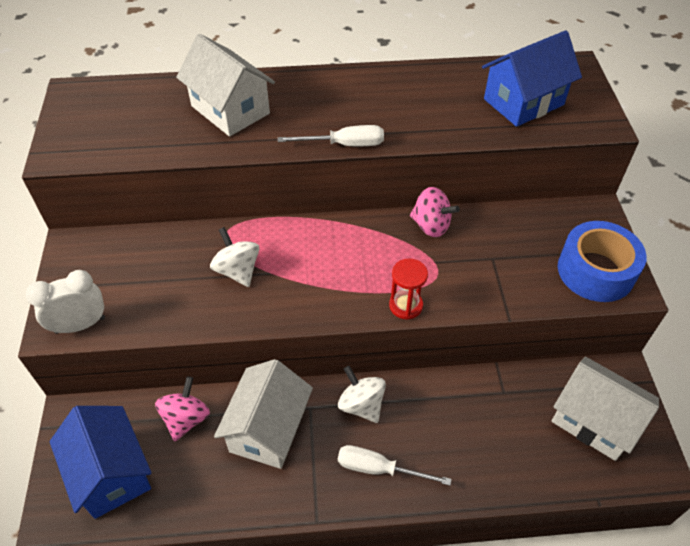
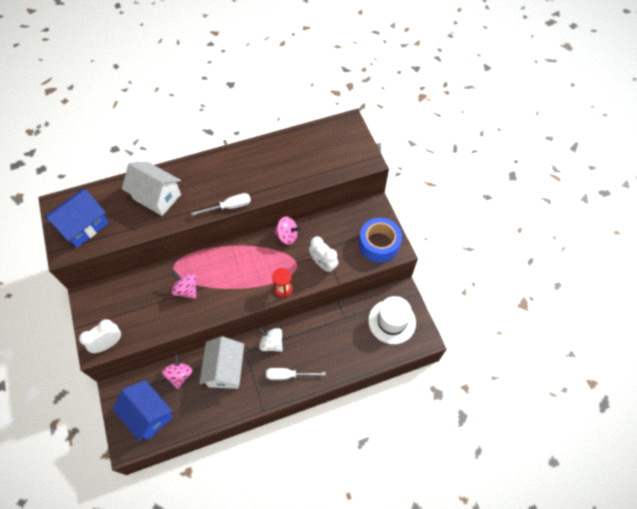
camera: 15 degrees left, 10 degrees up
white spinning top [210,227,259,287] -> pink spinning top [171,271,197,299]
blue house [482,30,582,127] -> blue house moved to [44,189,108,248]
white house [552,357,659,461] -> white hat [368,296,416,344]
none -> white clock [309,236,338,273]

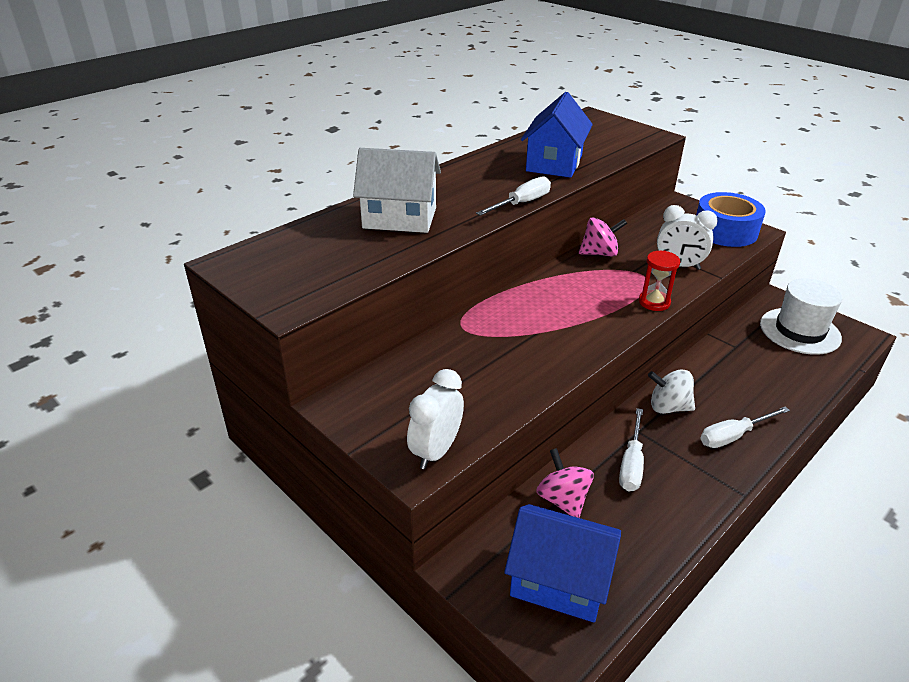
camera: 25 degrees left, 25 degrees down
blue house [44,189,108,248] -> blue house moved to [521,92,593,178]
pink spinning top [171,271,197,299] -> none
white house [199,336,244,389] -> white screwdriver [619,408,644,491]

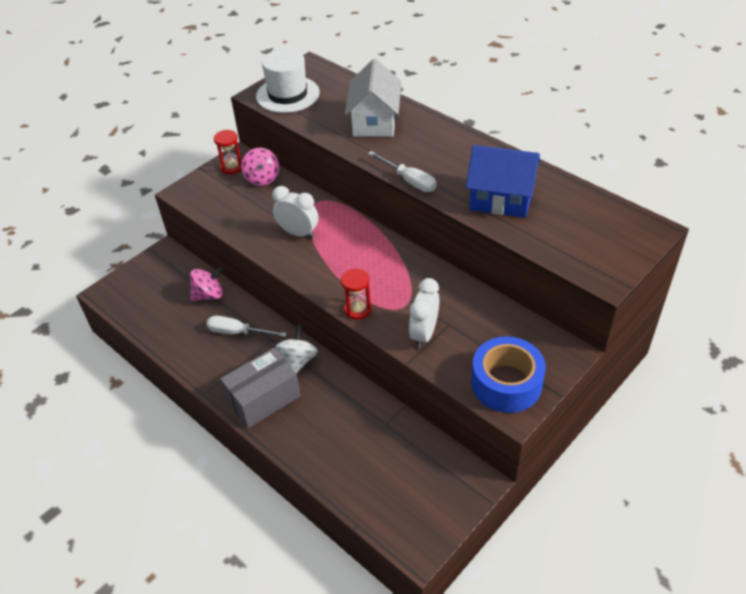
camera: 90 degrees right, 10 degrees up
white clock [407,369,464,469] -> white clock moved to [272,186,319,238]
blue house [504,504,621,622] -> none
pink spinning top [579,218,627,257] -> pink spinning top moved to [241,148,279,186]
white screwdriver [700,407,790,448] -> grey box [220,348,301,428]
white hat [760,278,842,355] -> white hat moved to [256,49,320,113]
none -> red hourglass [214,130,242,174]

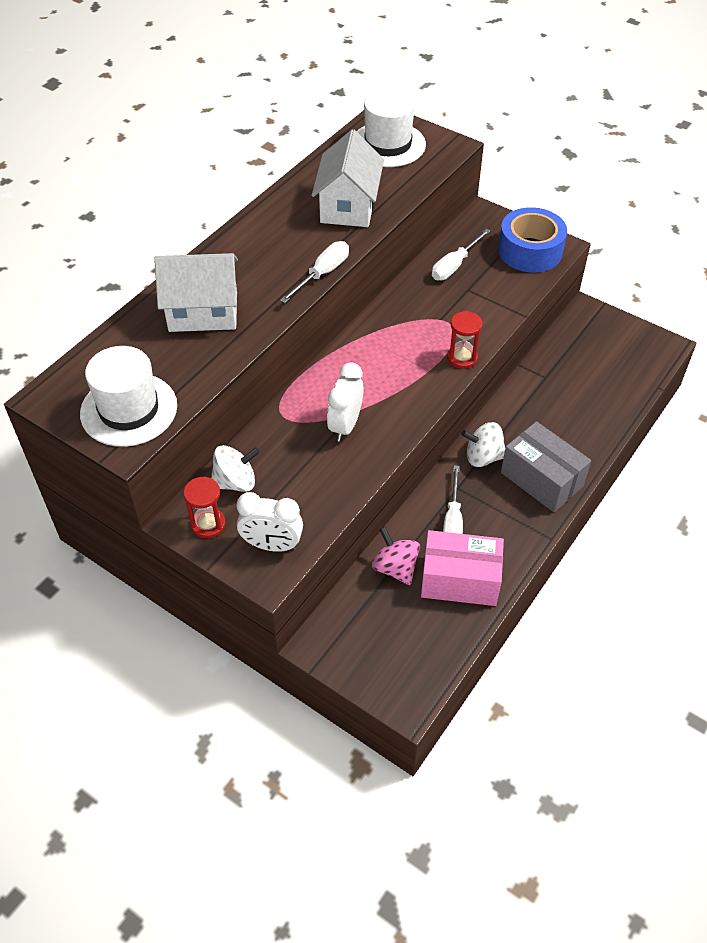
camera: 100 degrees left, 5 degrees up
pink spinning top [241,148,279,186] -> white spinning top [211,445,260,492]
white clock [409,278,439,348] -> white clock moved to [236,492,303,552]
blue house [466,145,540,218] -> white house [312,129,384,227]
none -> white hat [357,89,426,167]
none -> pink box [421,530,504,606]
none -> white screwdriver [432,229,490,280]

